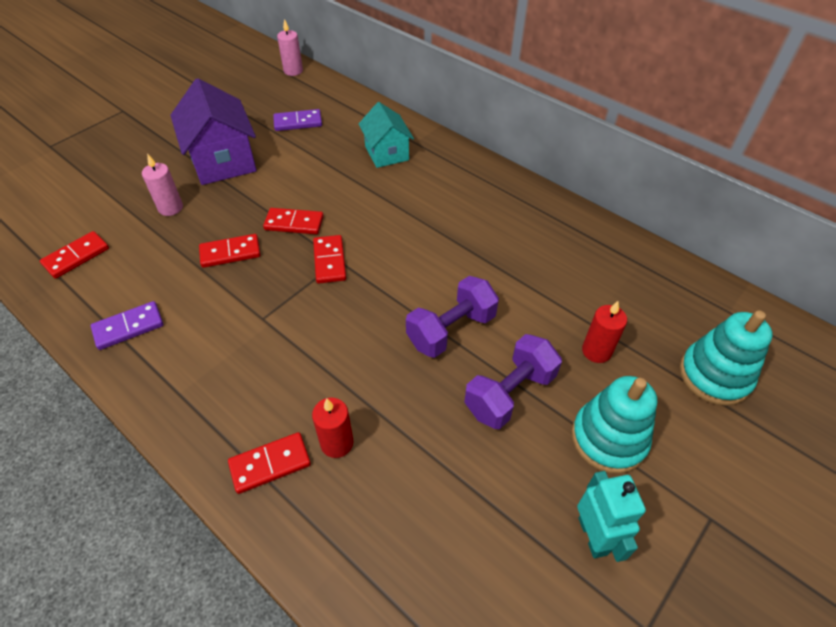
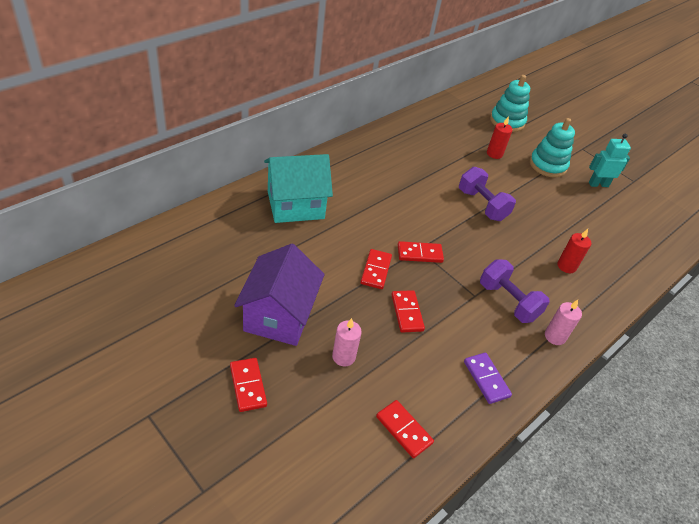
camera: 90 degrees left, 5 degrees down
purple house [170,78,257,185] -> purple house turned 60 degrees counterclockwise [234,244,325,346]
red domino [228,432,311,494] -> red domino moved to [230,358,267,412]
purple domino [273,109,322,131] -> none
pink candle [277,19,303,76] -> pink candle moved to [545,300,582,345]
turquoise house [359,102,414,168] -> turquoise house [264,154,333,223], size x1.56
purple dumbbell [464,334,562,429] -> purple dumbbell moved to [480,259,550,323]

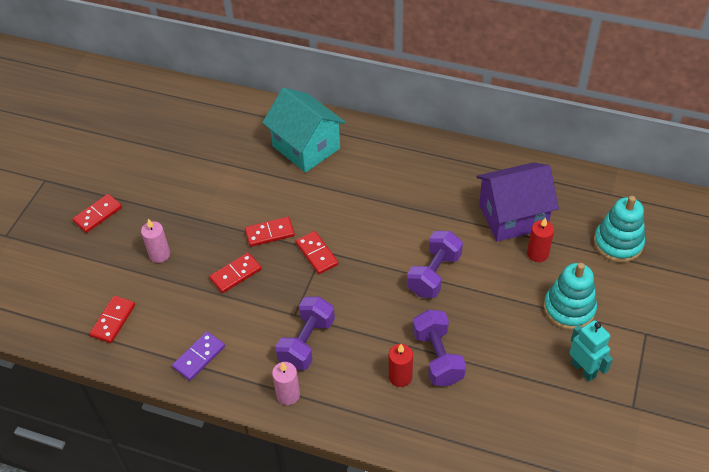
camera: 70 degrees right, 5 degrees up
purple house [234,244,325,346] -> purple house moved to [476,162,559,242]
none -> purple dumbbell [412,309,466,386]

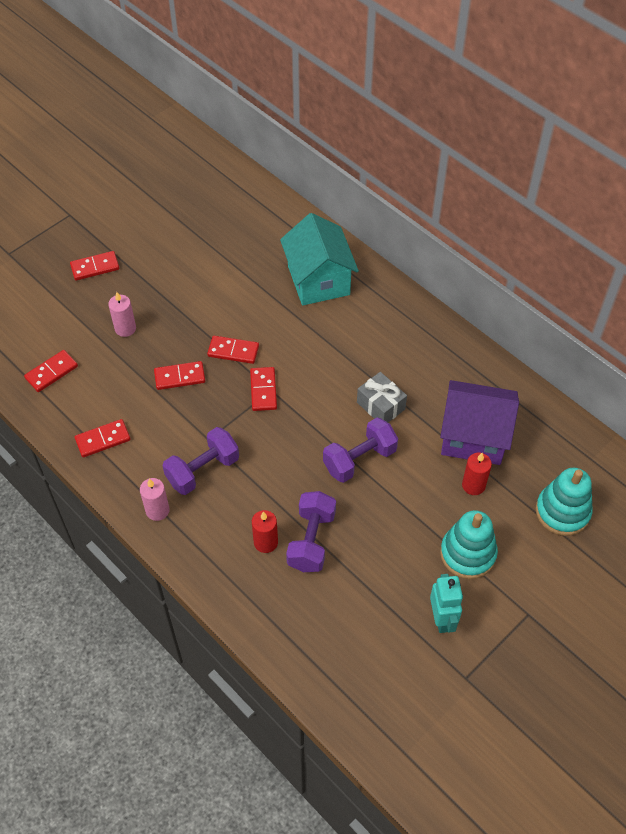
camera: 25 degrees right, 5 degrees up
purple domino [172,331,225,381] -> red domino [75,419,131,457]
none -> grey gift [357,372,407,422]

